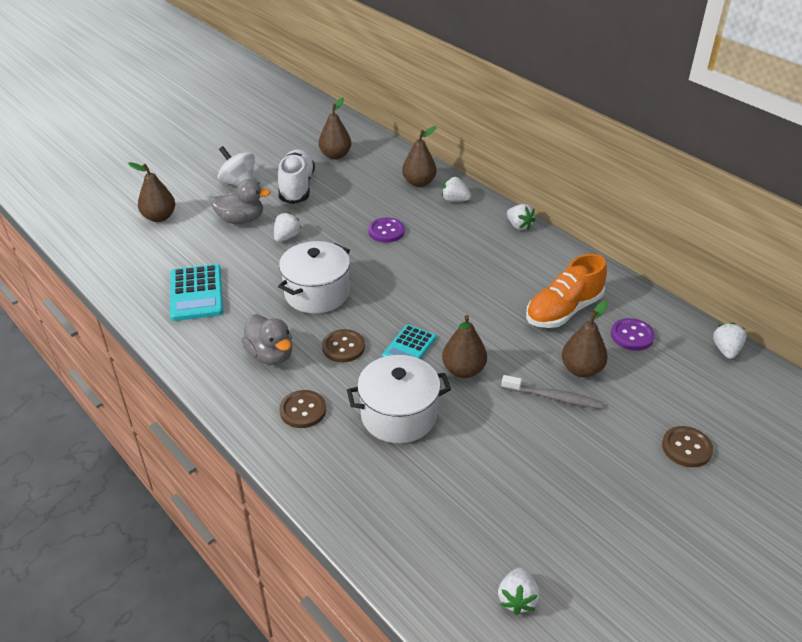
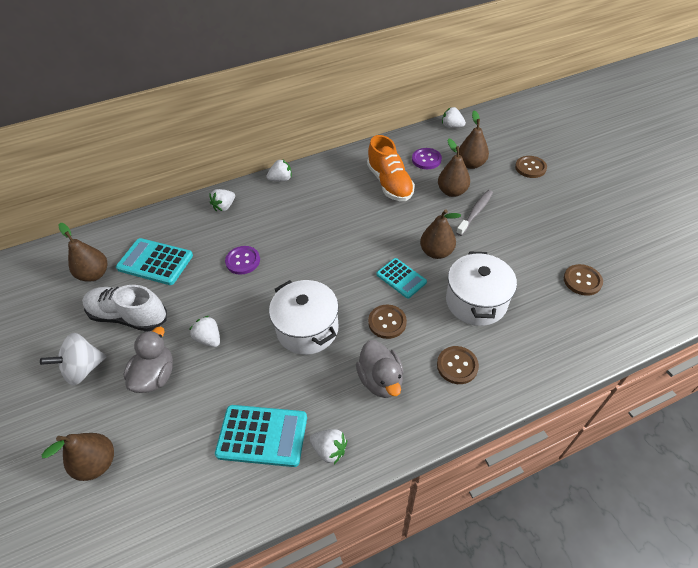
camera: 70 degrees left, 10 degrees up
grey duck [241,314,293,365] -> grey duck turned 90 degrees clockwise [356,340,404,398]
brown pear [402,126,437,187] -> brown pear moved to [459,110,489,169]
white strawberry [498,567,540,615] -> white strawberry moved to [310,429,347,464]
none -> turquoise calculator [116,238,193,285]
none -> brown button [564,264,603,296]

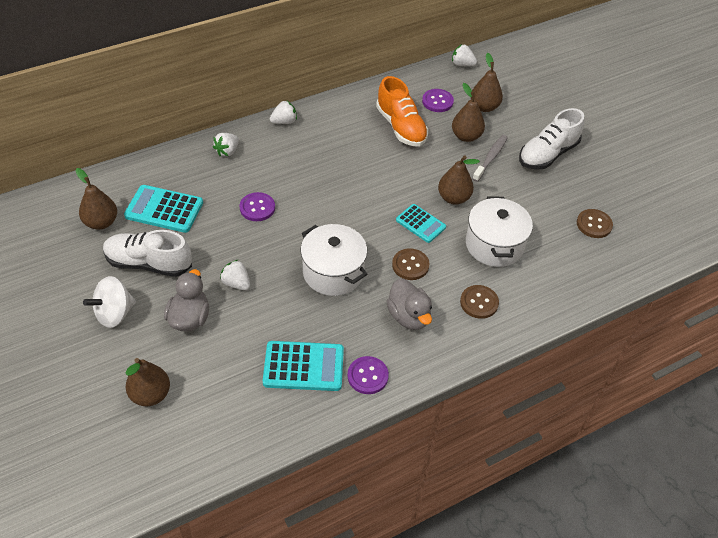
camera: 10 degrees left, 0 degrees up
white strawberry [310,429,347,464] -> purple button [347,356,389,394]
brown button [515,156,547,178] -> none
none -> white shoe [519,108,585,170]

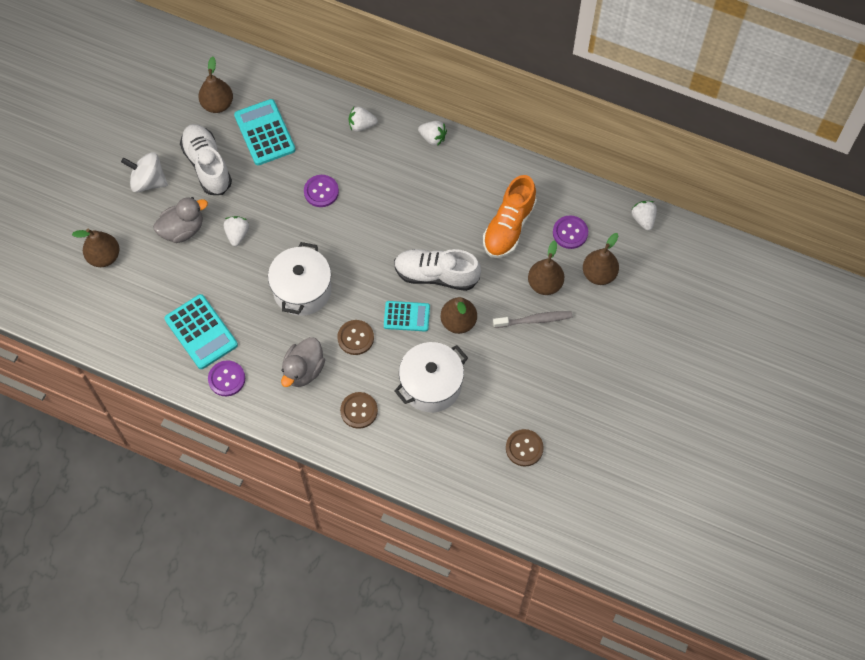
camera: 55 degrees right, 15 degrees up
turquoise calculator [396,204,446,243] -> turquoise calculator turned 90 degrees counterclockwise [384,301,430,332]
white shoe [519,108,585,170] -> white shoe moved to [394,249,481,291]

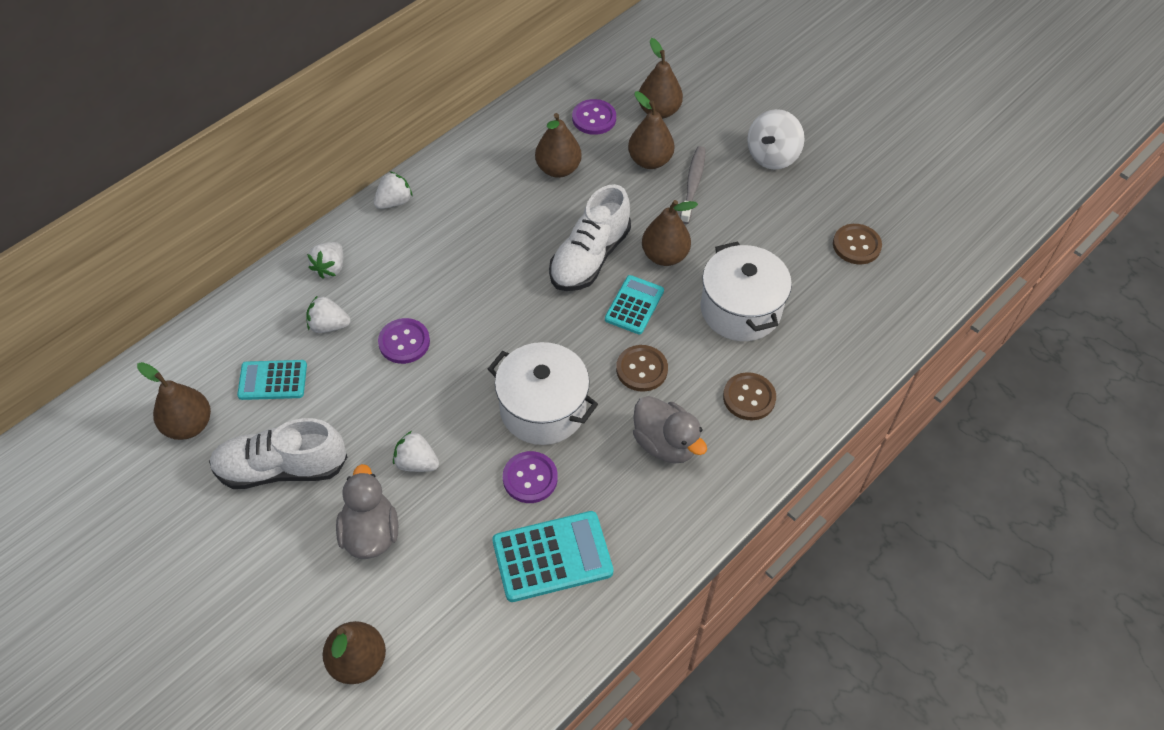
camera: 70 degrees left, 10 degrees down
white spinning top [121,152,168,193] -> white spinning top moved to [747,109,804,170]
purple button [208,360,245,396] -> purple button moved to [503,451,558,503]
turquoise calculator [234,99,296,165] -> turquoise calculator [237,360,307,400], size x0.65
orange shoe [483,175,537,258] -> brown pear [535,113,582,178]
white strawberry [631,201,657,231] -> white strawberry moved to [306,295,350,333]

